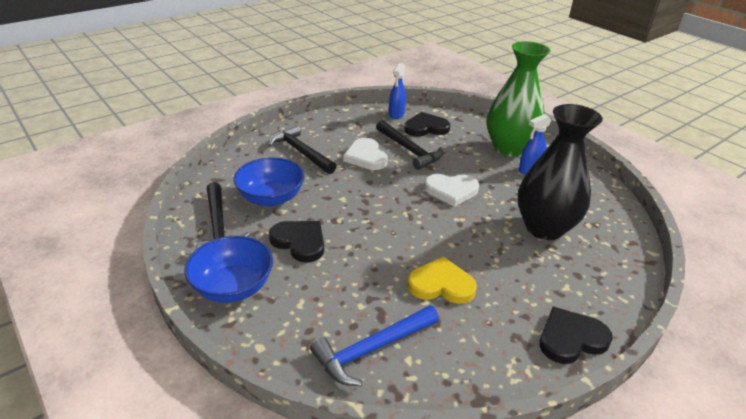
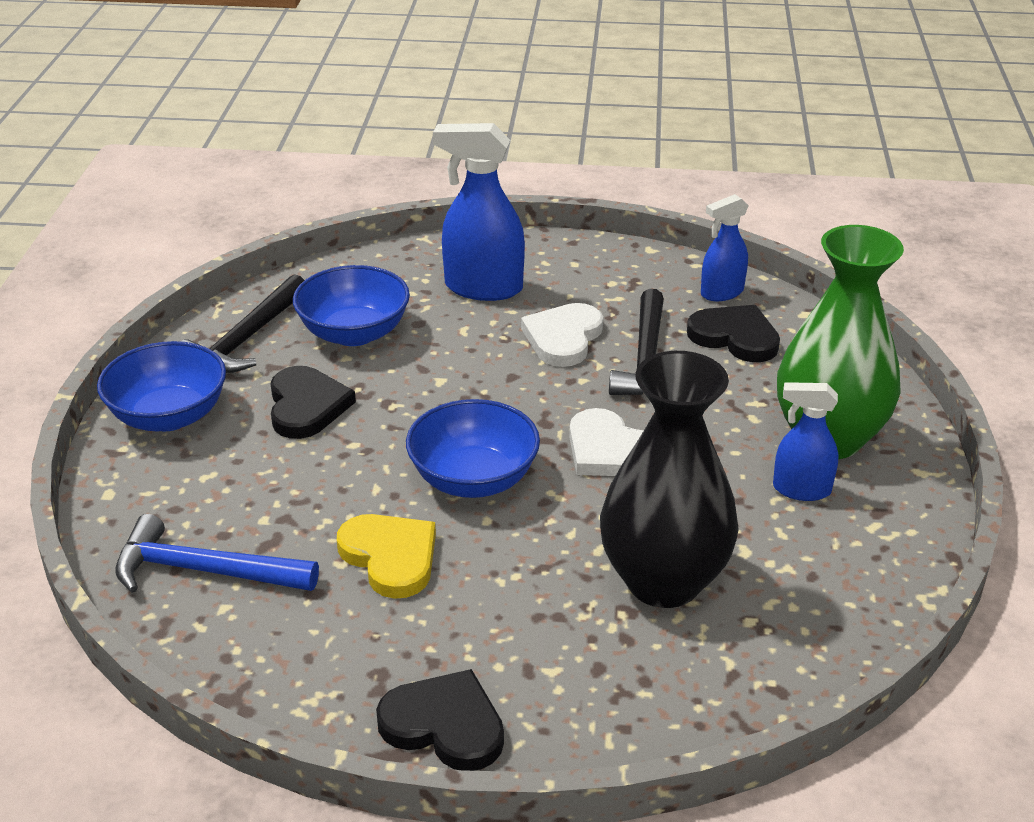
camera: 45 degrees right, 0 degrees up
black hammer [269,124,337,174] -> blue spray bottle [433,123,525,301]
none -> blue bowl [406,399,540,498]

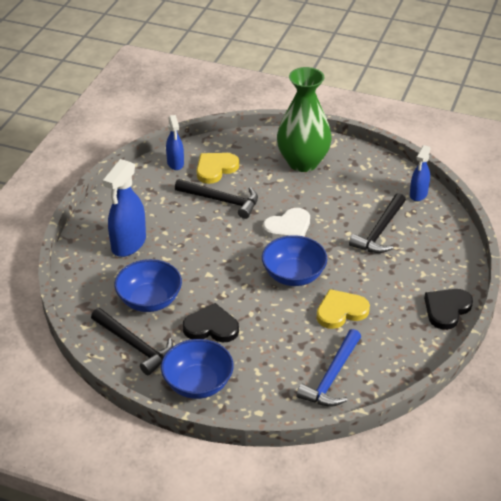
camera: 75 degrees left, 5 degrees up
white heart [521,303,603,367] -> none
black vase [600,351,739,608] -> black hammer [349,193,406,253]
black heart [687,305,780,362] -> yellow heart [197,153,239,184]
blue spray bottle [773,382,839,501] -> blue spray bottle moved to [410,145,431,201]

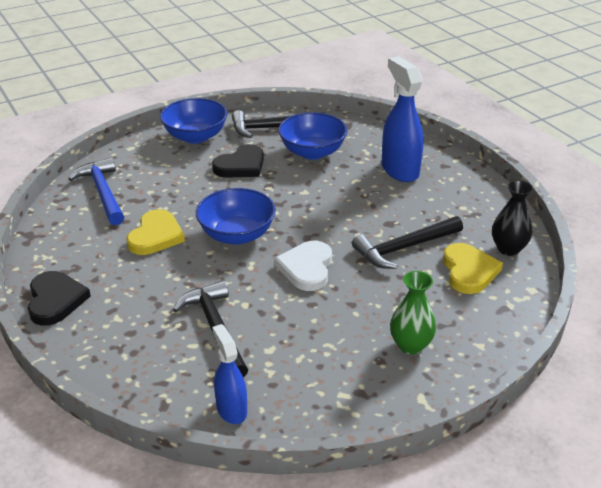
camera: 130 degrees right, 5 degrees down
blue spray bottle [166,115,184,170] -> black vase [492,180,534,256]
green vase [277,67,332,172] -> green vase [390,271,436,354], size x0.52

